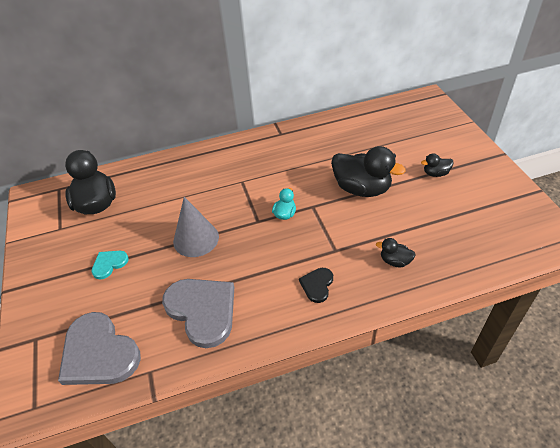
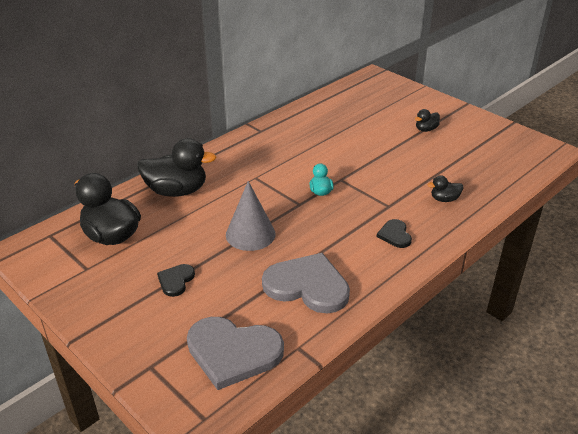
camera: 30 degrees left, 10 degrees down
turquoise heart [91,251,129,279] -> black heart [157,264,195,297]
black duck [331,146,406,197] -> black duck moved to [137,138,217,197]

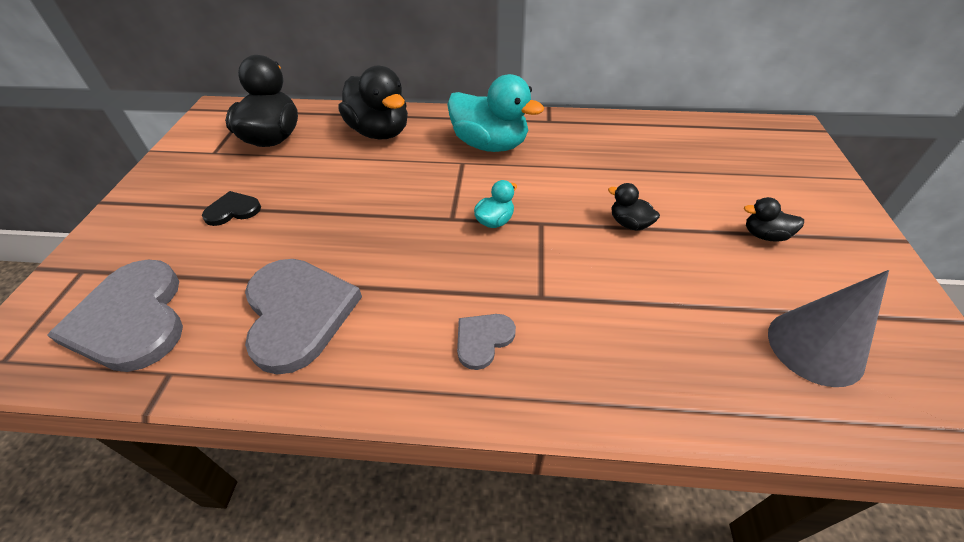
camera: 50 degrees right, 10 degrees up
grey cone [226,181,276,251] -> grey cone moved to [768,270,889,387]
black heart [376,219,412,248] -> grey heart [457,314,516,370]
black duck [427,175,463,202] -> black duck moved to [608,183,660,231]
none -> turquoise duck [447,74,544,152]

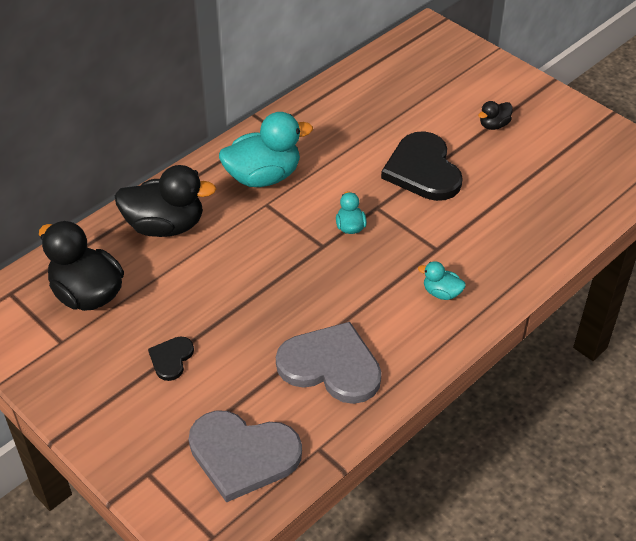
camera: 50 degrees left, 0 degrees up
grey heart [457,314,516,370] -> turquoise duck [418,261,466,300]
black duck [608,183,660,231] -> black heart [381,131,463,201]
grey cone [768,270,889,387] -> none

